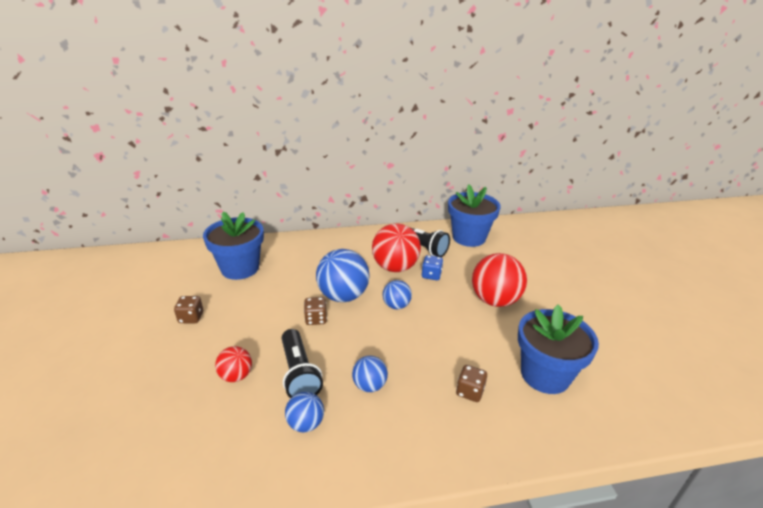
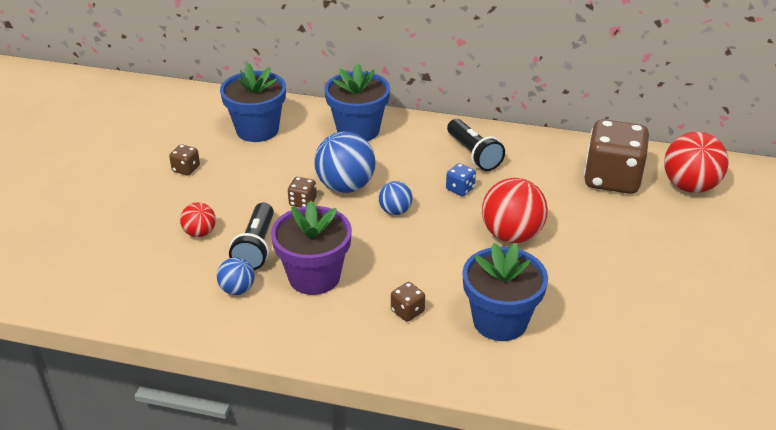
camera: 25 degrees right, 5 degrees up
blue ball [352,356,388,392] -> purple flower pot [271,201,352,295]
red ball [372,223,421,272] -> red ball moved to [664,132,729,193]
blue flower pot [448,185,500,247] -> blue flower pot moved to [325,63,390,141]
none -> brown dice [584,119,649,194]

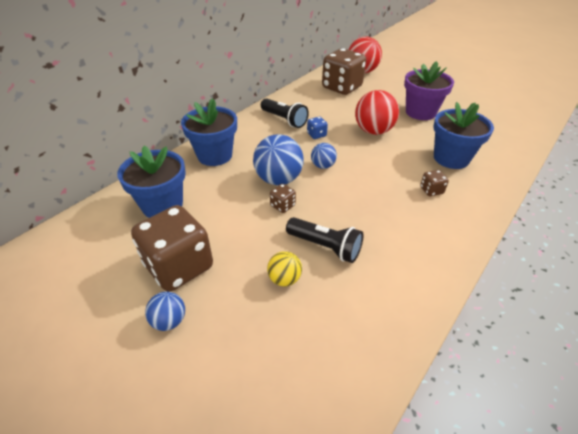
camera: 65 degrees left, 5 degrees up
brown dice [169,144,200,175] -> brown dice [131,205,213,292], size x2.39
red ball [180,202,216,237] -> yellow ball [267,251,302,287]
blue ball [217,257,255,295] -> blue ball moved to [145,292,185,331]
purple flower pot [271,201,352,295] -> purple flower pot moved to [404,61,454,120]
black flashlight [447,119,505,171] -> black flashlight turned 45 degrees clockwise [261,98,309,128]

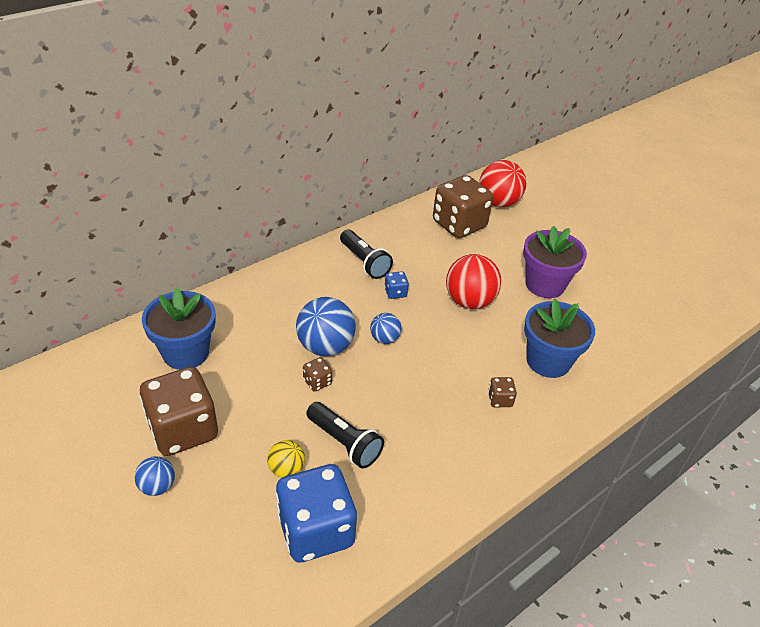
camera: 10 degrees right, 0 degrees up
blue flower pot [181,98,237,166] -> none
none -> blue dice [275,464,357,563]

